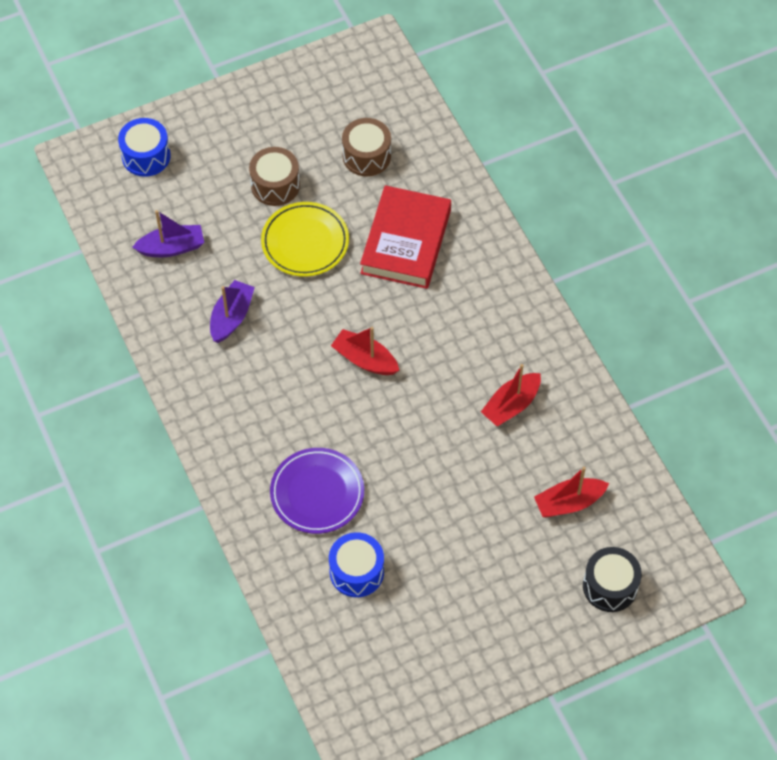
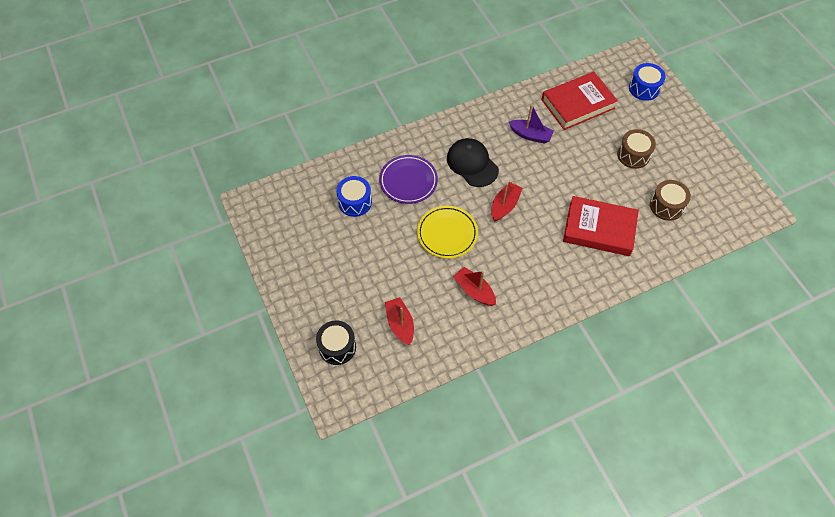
camera: 90 degrees right, 0 degrees up
purple boat [132,210,204,257] -> red book [542,72,618,130]
yellow plate [261,202,349,277] -> yellow plate moved to [417,206,478,258]
none -> black cap [447,138,499,187]

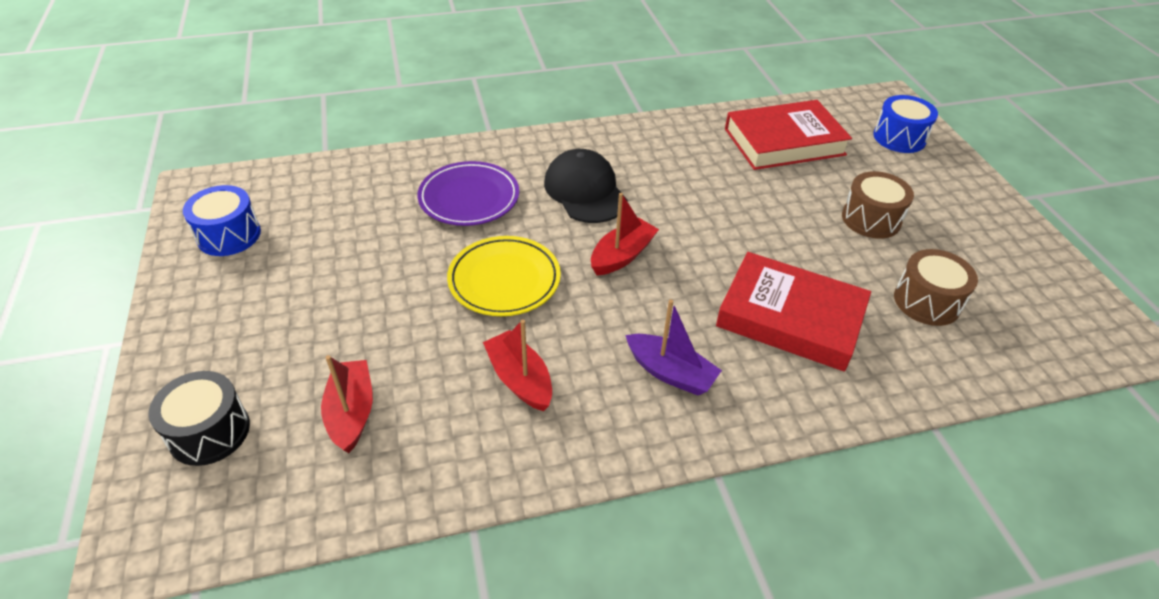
camera: 10 degrees right, 15 degrees down
blue drum [336,176,372,217] -> blue drum moved to [183,185,261,256]
purple boat [509,104,554,144] -> purple boat moved to [625,299,722,396]

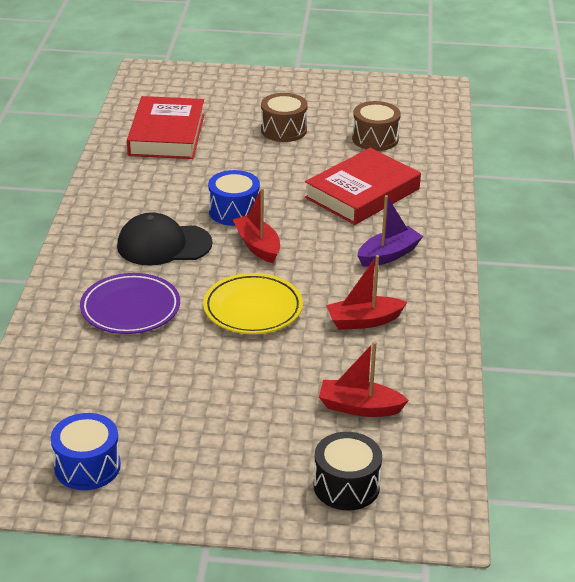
camera: 70 degrees left, 10 degrees down
blue drum [873,95,938,153] -> blue drum moved to [208,170,260,226]

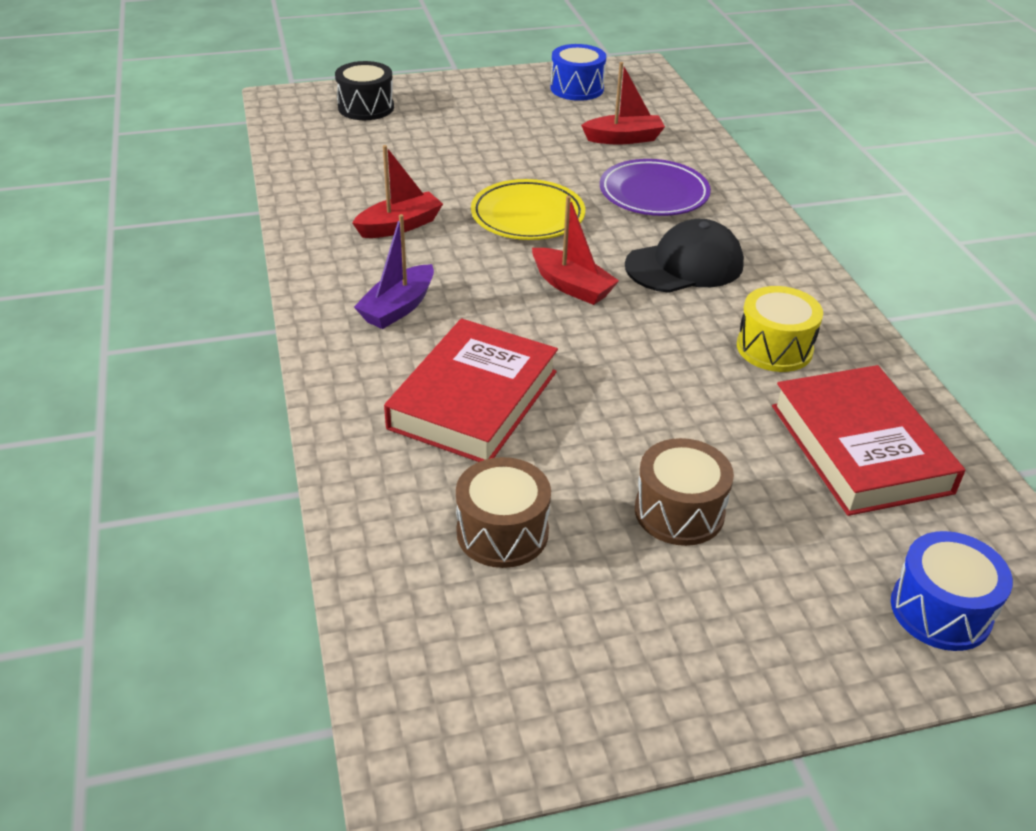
camera: 160 degrees right, 5 degrees up
blue drum [208,170,260,226] -> blue drum moved to [891,531,1013,651]
red boat [319,341,409,417] -> red boat moved to [581,62,665,144]
none -> yellow drum [737,286,823,372]

